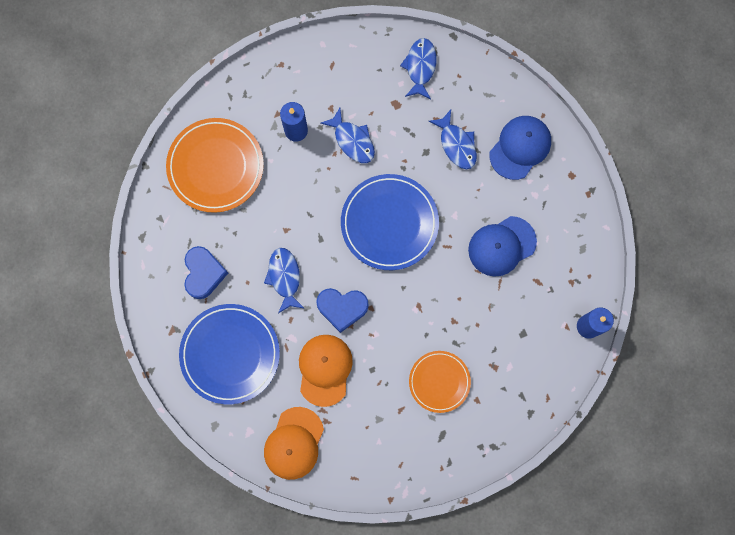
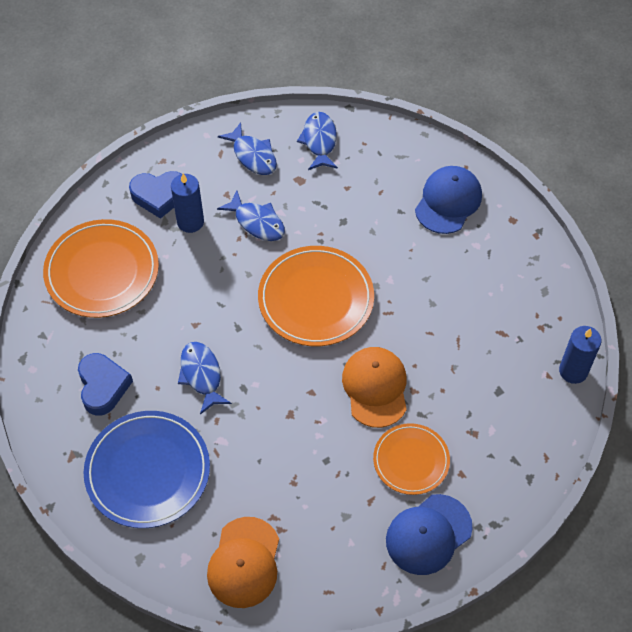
camera: 10 degrees left, 20 degrees down
orange cap [299,335,353,407] -> orange cap moved to [342,347,407,428]
blue heart [316,288,369,333] -> blue heart moved to [129,171,181,219]
blue plate [341,174,439,270] -> orange plate [258,246,374,346]
blue fish [429,110,477,169] -> blue fish moved to [218,122,277,175]
blue cap [468,216,537,277] -> blue cap moved to [386,494,473,575]

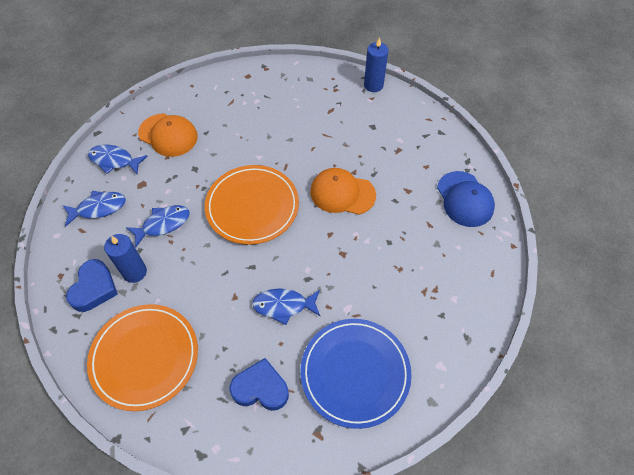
camera: 70 degrees left, 0 degrees up
orange cap [207,517,279,608] -> orange cap moved to [138,114,198,157]
orange plate [373,423,450,495] -> none
blue cap [415,166,482,234] -> none

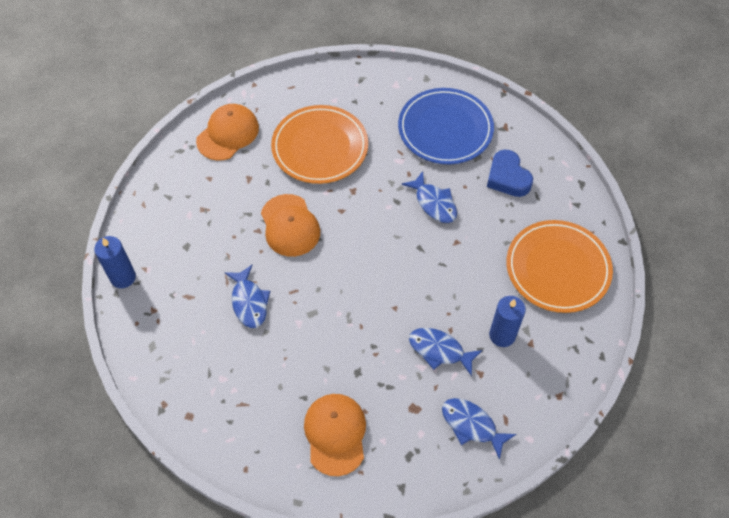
camera: 125 degrees left, 0 degrees up
blue heart [66,259,118,312] -> none
blue fish [88,145,148,174] -> blue fish moved to [225,265,270,328]
orange plate [205,165,299,245] -> orange plate moved to [271,105,368,184]
blue cap [437,171,495,227] -> orange cap [196,104,259,161]

